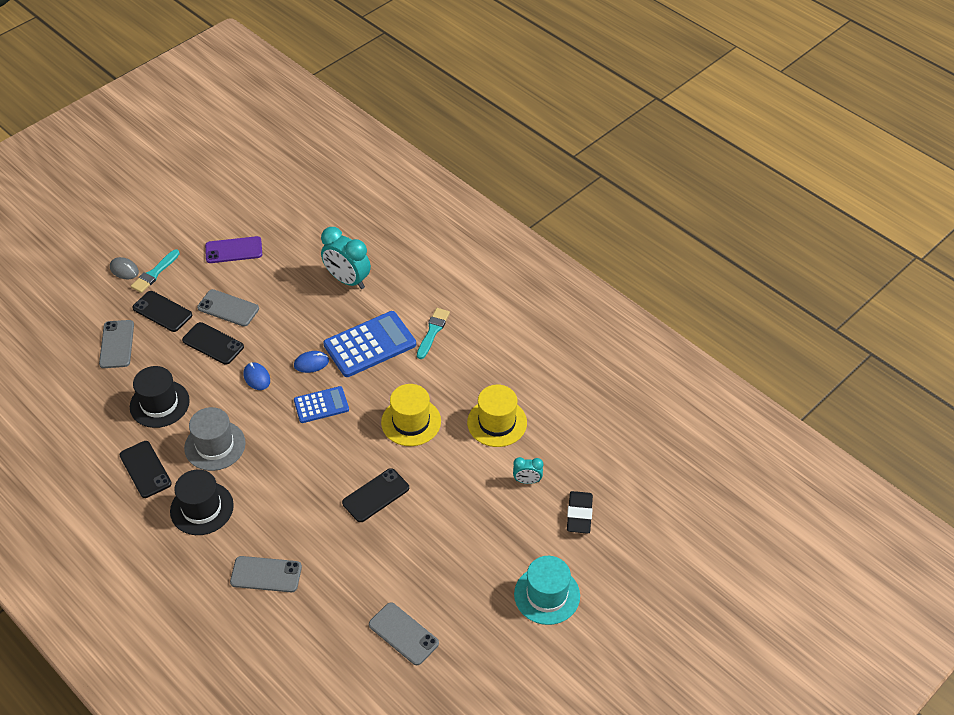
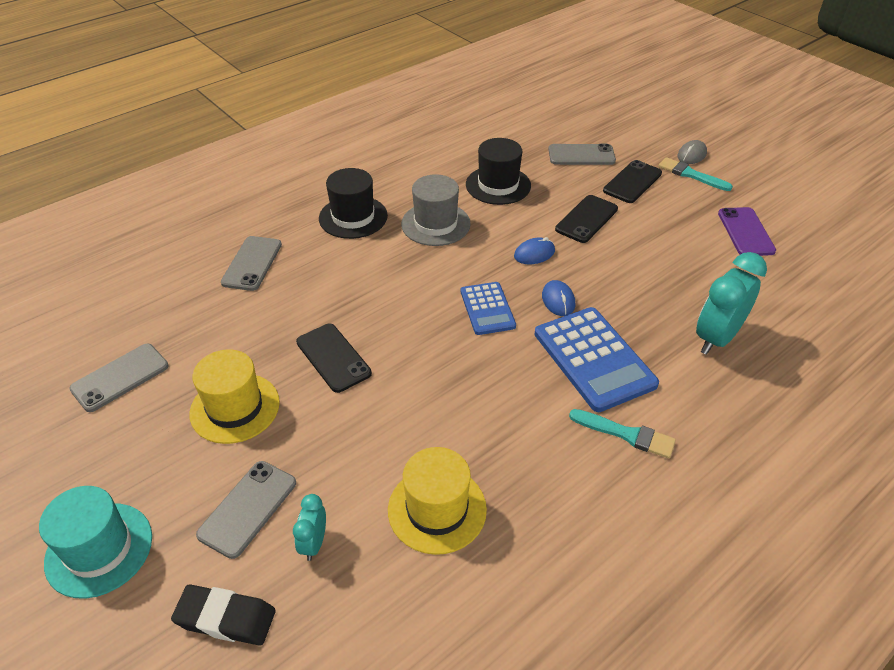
camera: 95 degrees right, 5 degrees down
black phone [120,441,172,498] -> none
grey phone [197,289,259,326] -> grey phone moved to [196,461,296,559]
yellow hat [381,384,441,446] -> yellow hat moved to [189,349,280,444]

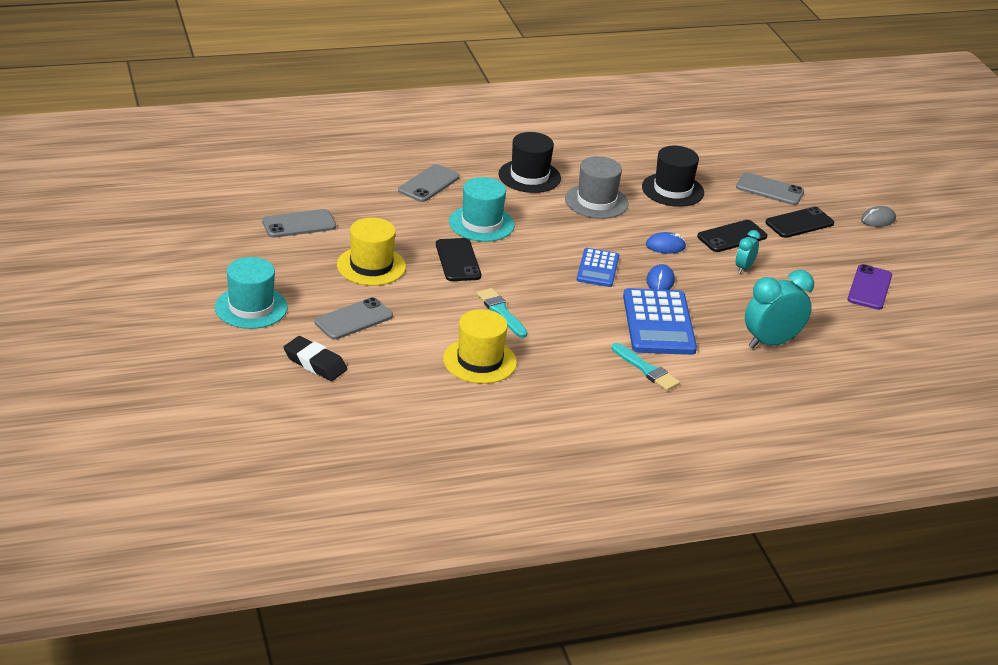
camera: 20 degrees right, 10 degrees down
turquoise clock [293,494,326,561] -> turquoise clock moved to [735,230,760,273]
turquoise brush [659,157,733,191] -> turquoise brush moved to [477,288,527,338]
none -> turquoise hat [449,177,515,242]

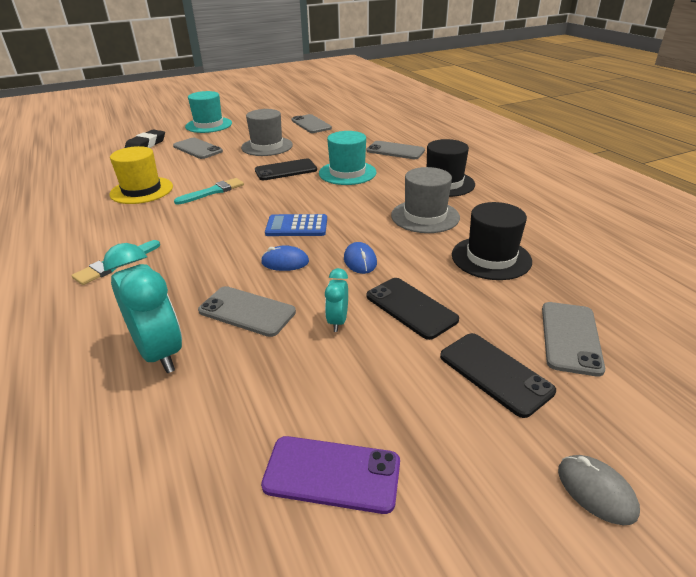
camera: 85 degrees right, 0 degrees up
yellow hat [337,217,406,286] -> grey hat [241,109,293,156]
blue calculator [623,288,697,355] -> none
turquoise clock [735,230,760,273] -> turquoise clock turned 105 degrees counterclockwise [325,268,348,332]
none -> grey phone [198,286,296,337]

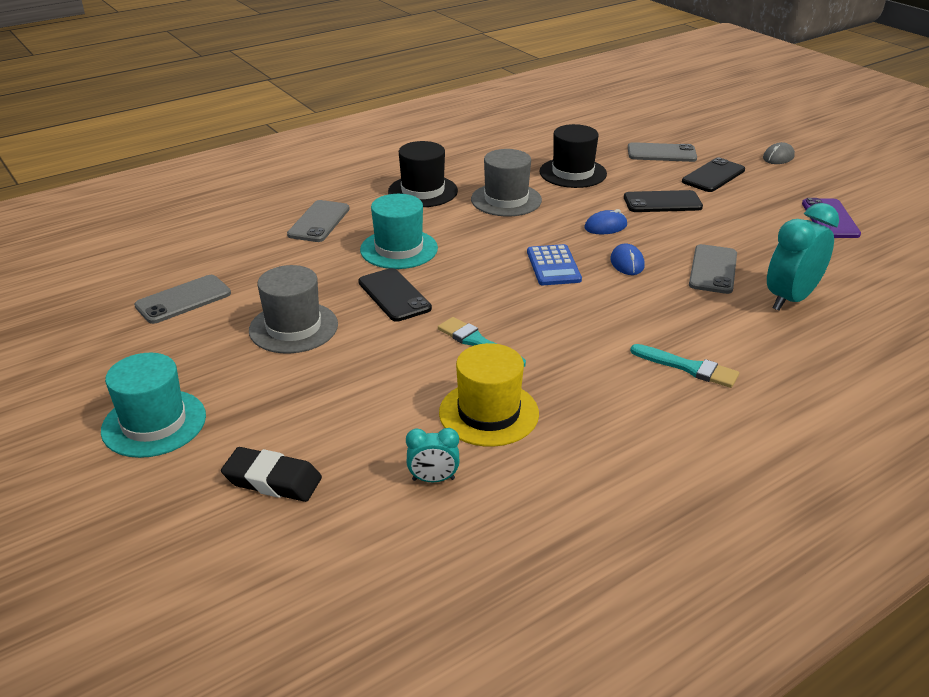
camera: 100 degrees left, 0 degrees up
grey phone [173,138,223,159] -> none
turquoise clock [325,268,348,332] -> turquoise clock moved to [406,428,460,482]
black phone [366,278,459,340] -> black phone turned 45 degrees clockwise [624,190,703,212]

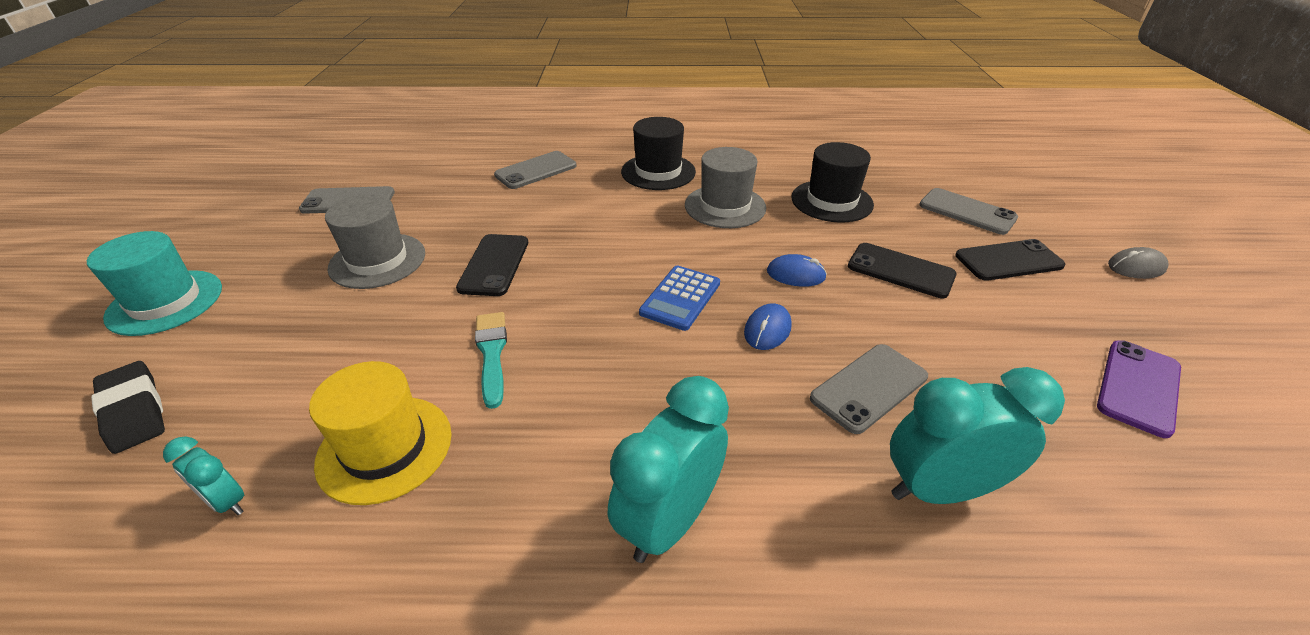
camera: 35 degrees right, 5 degrees up
turquoise hat [360,194,438,269] -> none
turquoise brush [630,344,739,388] -> turquoise clock [608,376,729,563]

